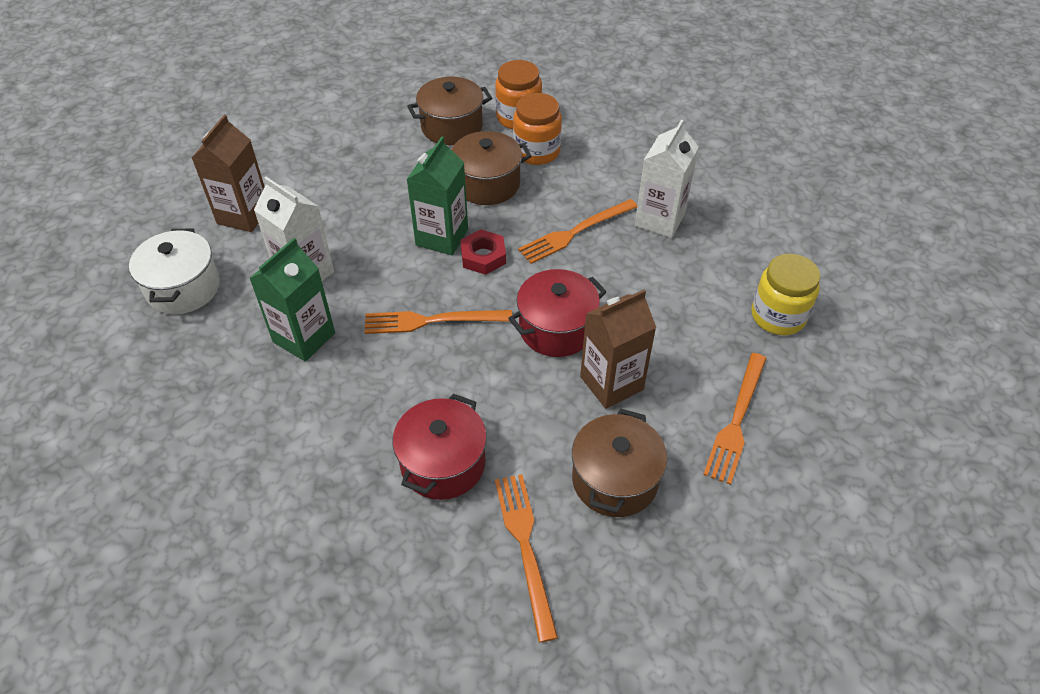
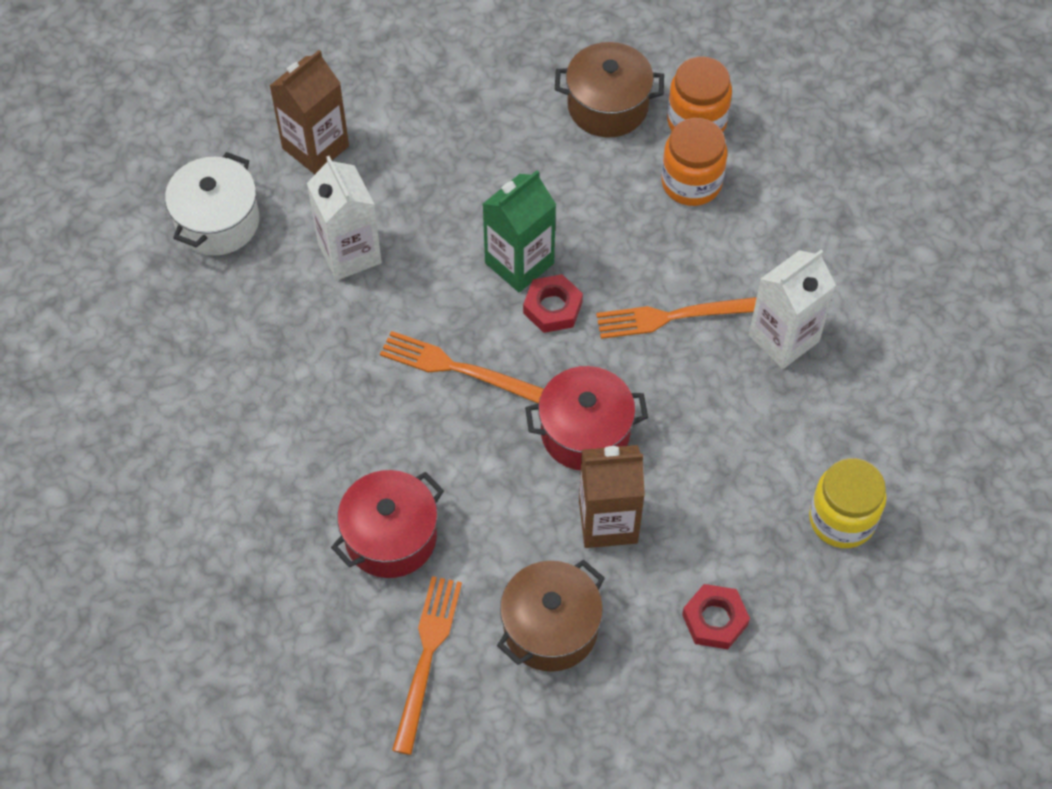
camera: 25 degrees right, 10 degrees up
green carton [249,238,335,362] -> none
brown pot [452,131,532,205] -> none
orange fork [703,353,767,485] -> red nut [682,584,750,649]

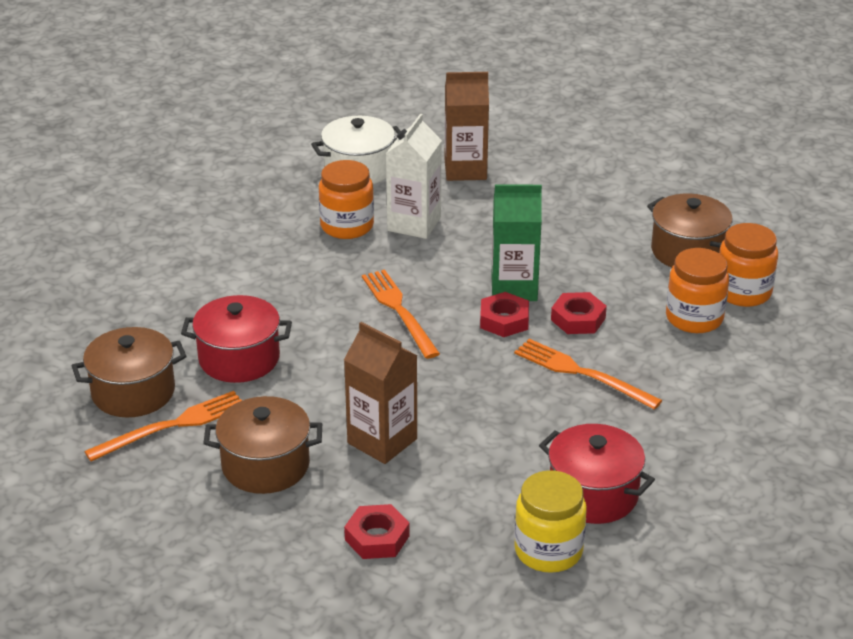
camera: 45 degrees right, 25 degrees down
red pot [525,366,648,471] -> red pot moved to [539,424,655,524]
white carton [749,250,836,369] -> none
none -> brown pot [72,327,186,417]
none -> orange jar [319,160,374,239]
none -> red nut [551,292,607,334]

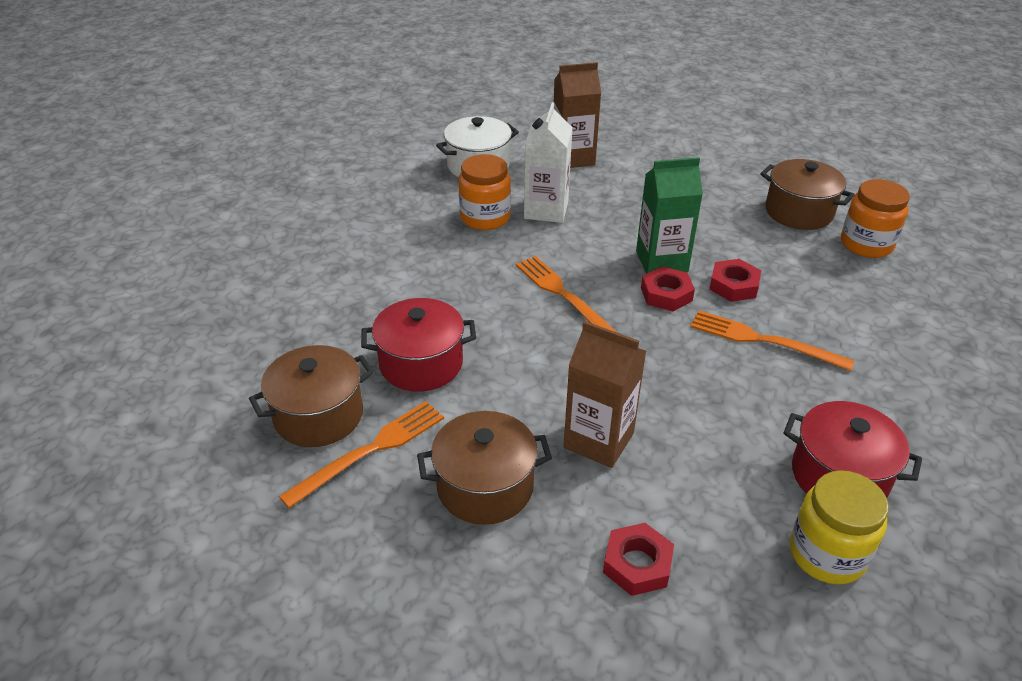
camera: 10 degrees left, 5 degrees up
orange jar [666,248,729,333] -> none

